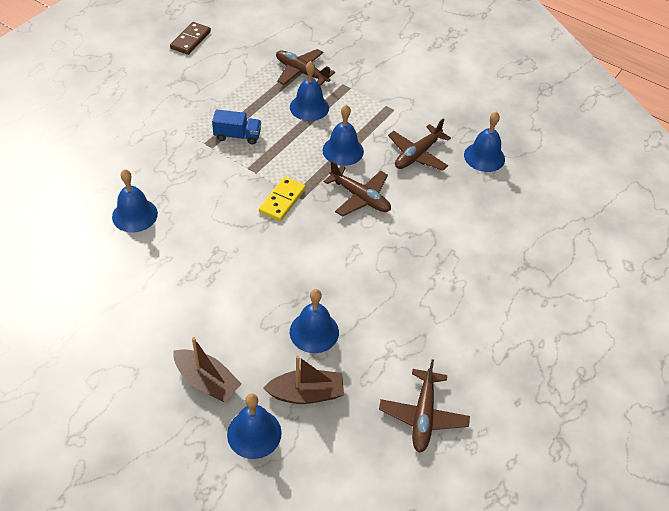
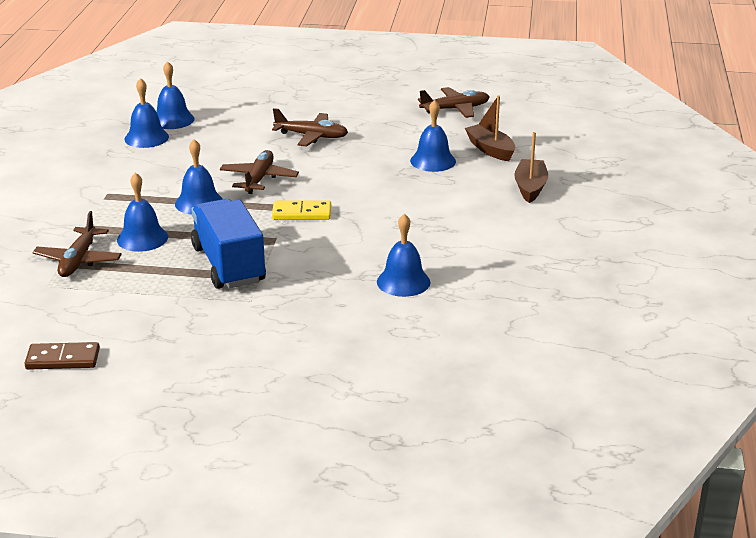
camera: 115 degrees left, 20 degrees down
blue truck [212,110,261,144] -> blue truck [191,199,266,289], size x1.93
blue bell [227,394,282,459] -> blue bell moved to [156,61,194,129]
brown plane [388,118,451,171] -> brown plane moved to [272,108,348,147]

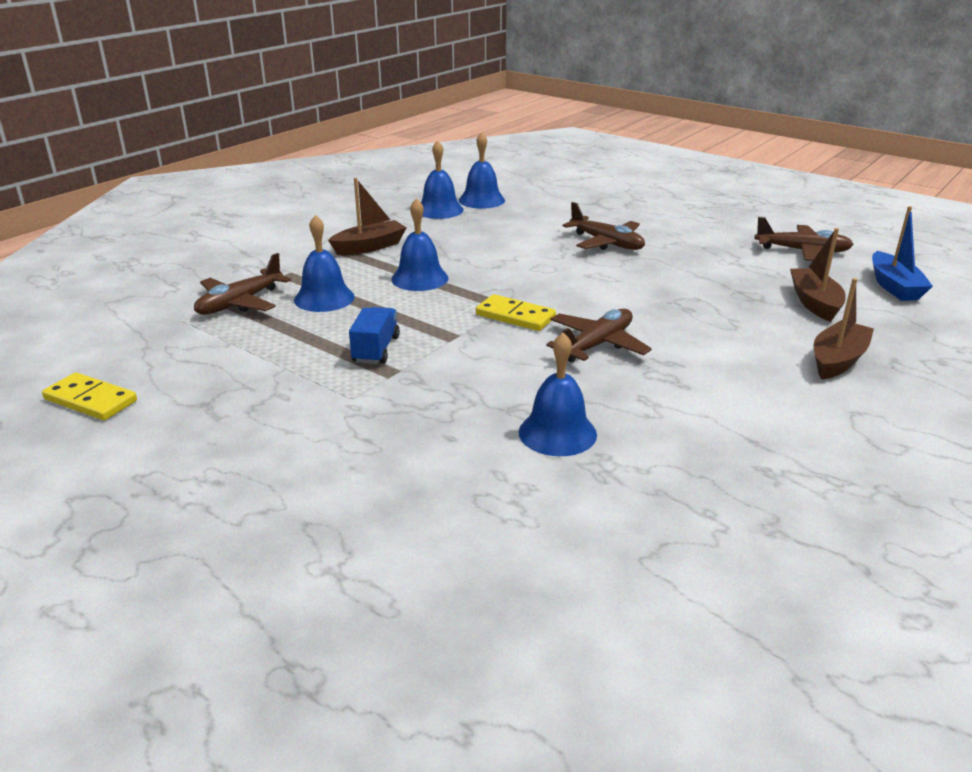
camera: 30 degrees right, 0 degrees up
brown domino [24,342,100,370] -> yellow domino [42,372,137,420]
blue truck [191,199,266,289] -> blue truck [349,307,400,364], size x0.52
brown plane [220,150,299,194] -> brown plane moved to [546,309,652,362]
blue bell [410,100,456,172] -> none
none -> brown boat [328,178,407,255]
none -> blue boat [872,206,933,301]

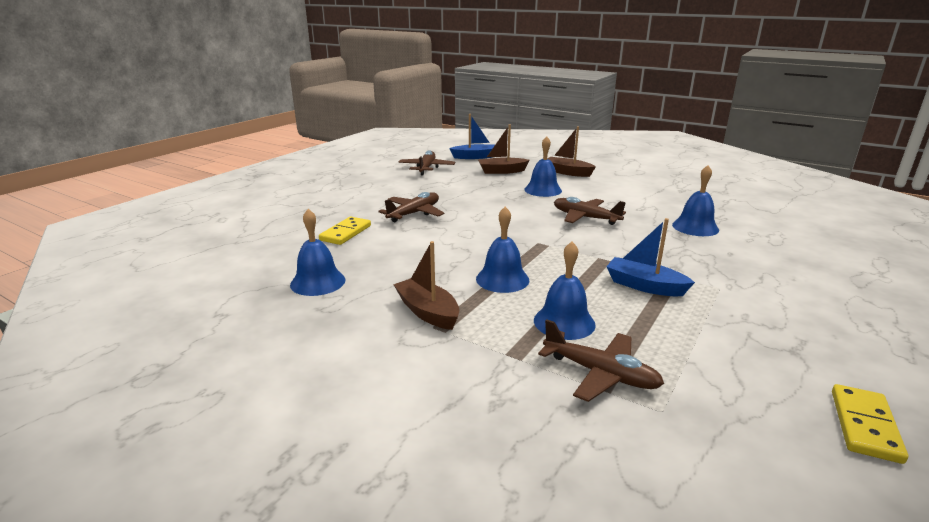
camera: 95 degrees left, 5 degrees down
blue truck [349,307,400,364] -> blue boat [606,218,695,296]
blue bell [459,132,505,209] -> blue bell moved to [524,136,562,197]
yellow domino [476,294,556,331] -> yellow domino moved to [319,217,371,245]

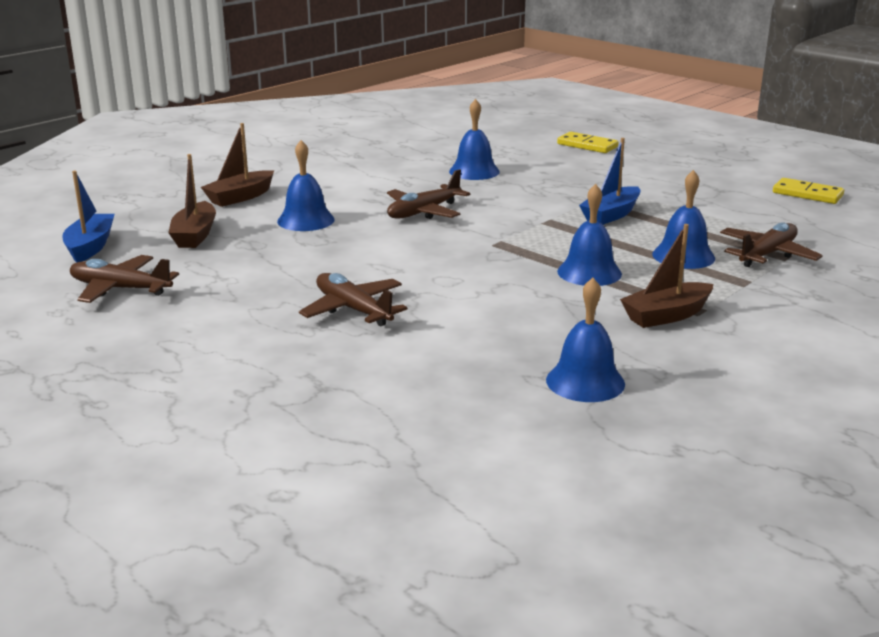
camera: 80 degrees left, 0 degrees up
yellow domino [319,217,371,245] -> yellow domino moved to [557,132,618,153]

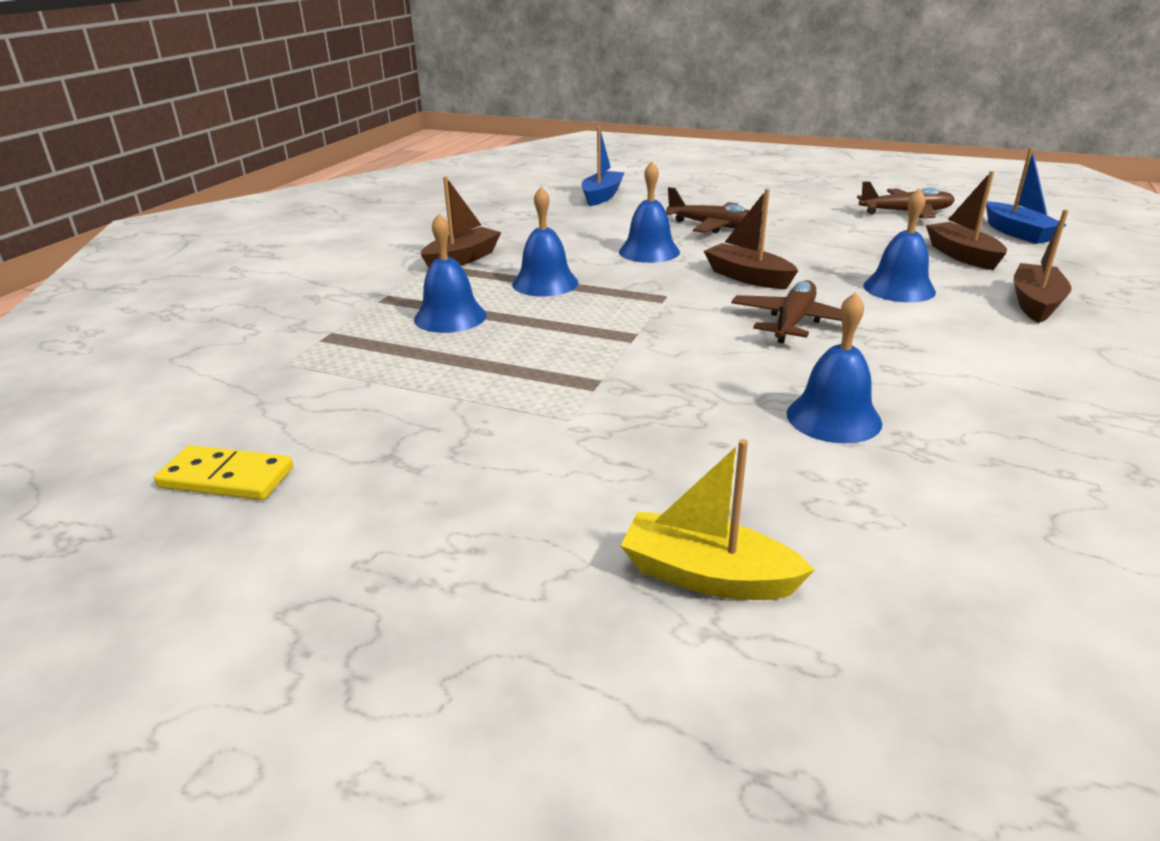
camera: 160 degrees right, 5 degrees up
blue bell [546,278,625,402] -> blue bell moved to [619,162,680,263]
yellow domino [557,132,618,153] -> yellow boat [620,439,815,600]
blue boat [579,138,641,225] -> blue boat moved to [581,126,625,206]
brown plane [720,222,823,267] -> none
none -> brown boat [704,189,798,289]

